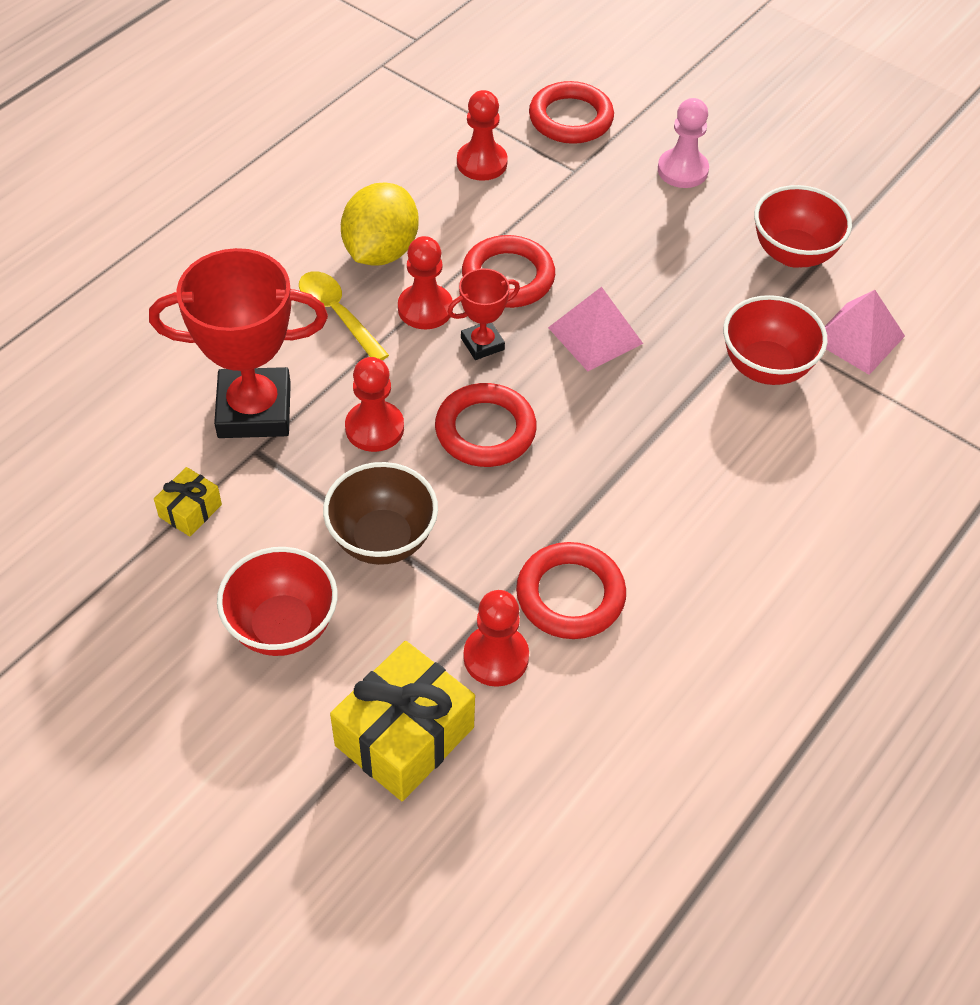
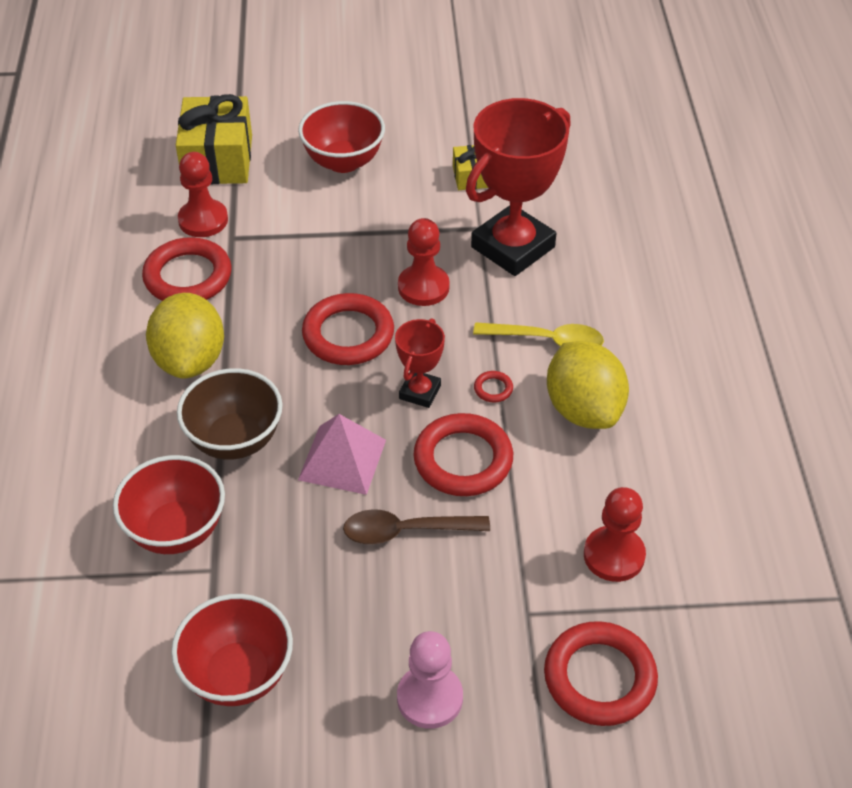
camera: 140 degrees right, 5 degrees down
brown bowl [323,462,438,565] -> brown bowl moved to [177,368,283,460]
red pawn [398,236,453,329] -> red ring [474,371,513,402]
pink pyramid [825,290,905,375] -> none
none -> yellow lemon [146,293,224,379]
none -> brown spoon [343,509,490,544]

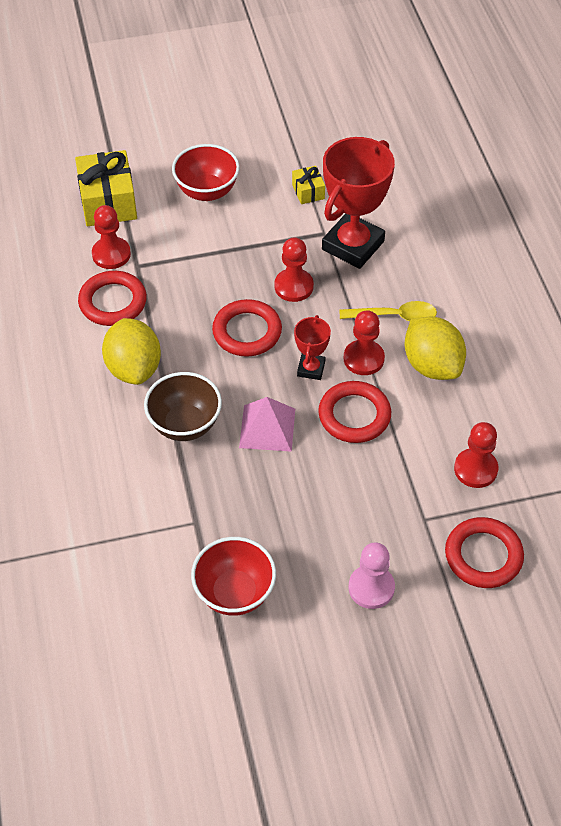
camera: 10 degrees left, 5 degrees up
red bowl [113,455,225,554] -> none
brown spoon [343,509,490,544] -> none
red ring [474,371,513,402] -> red pawn [344,310,385,375]

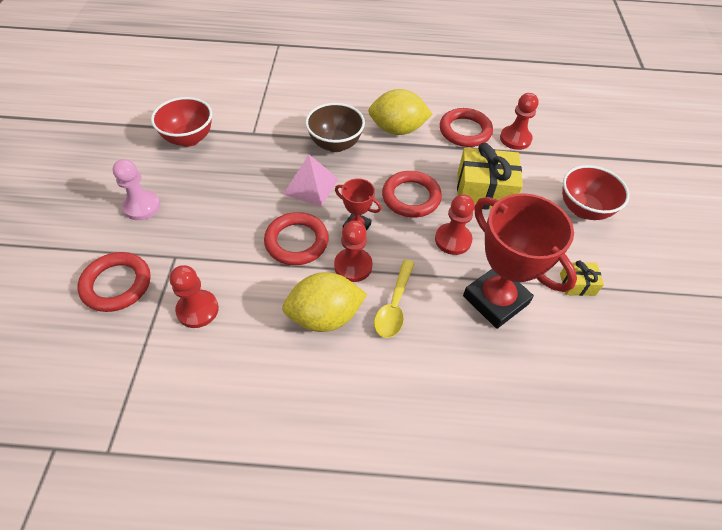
camera: 105 degrees right, 0 degrees up
yellow gift [75,150,137,226] -> yellow gift moved to [457,143,523,210]

